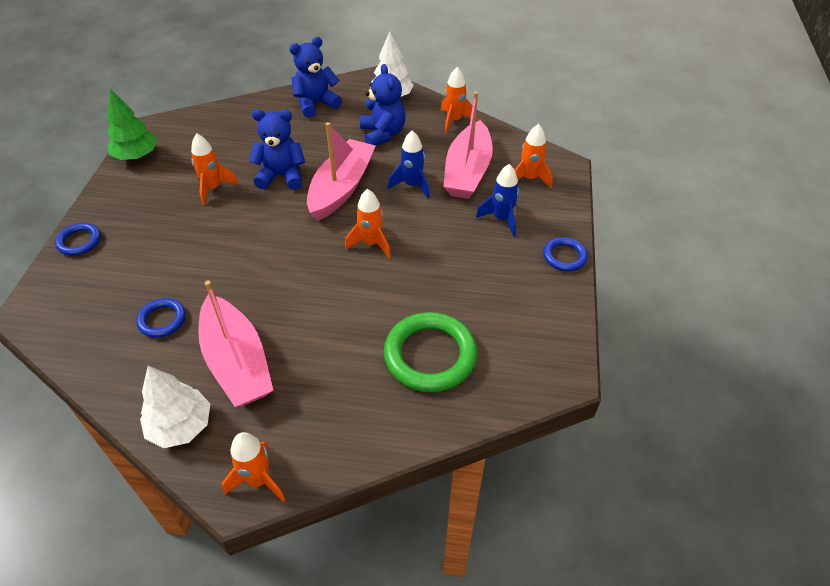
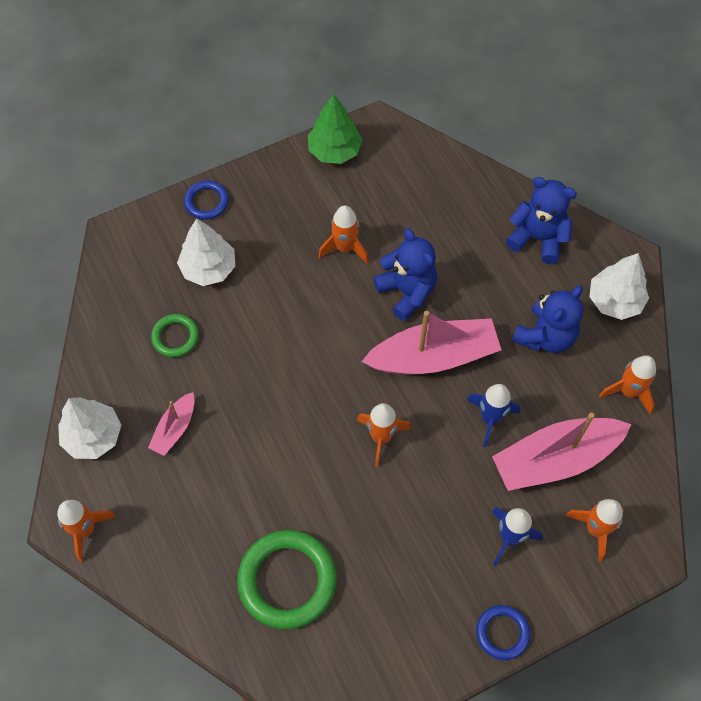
camera: 55 degrees right, 15 degrees up
blue ring [136,298,185,338] -> green ring [151,314,199,357]
pink boat [198,280,273,407] -> pink boat [148,392,195,456], size x0.51
none -> white tree [177,218,235,286]

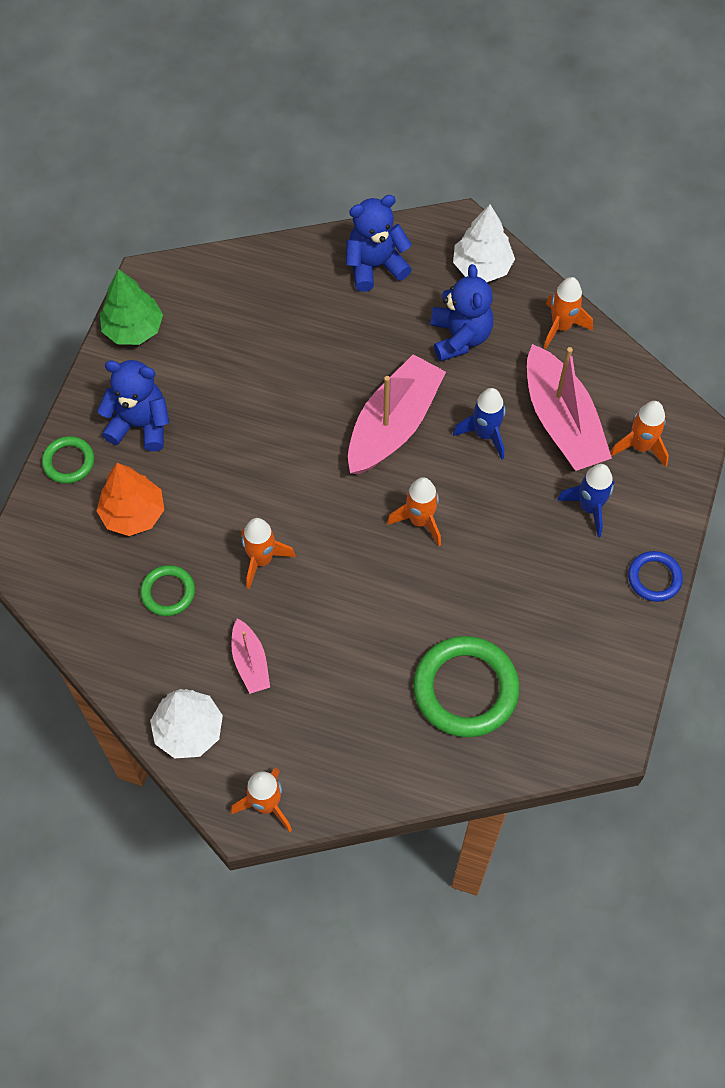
camera: 45 degrees left, 0 degrees up
white tree [177,218,235,286] -> orange tree [97,463,164,536]
blue ring [184,181,229,220] -> green ring [42,436,94,484]
orange rocket [318,205,369,264] -> orange rocket moved to [241,518,296,589]
blue teddy bear [373,229,437,321] -> blue teddy bear moved to [97,360,170,452]
pink boat [492,413,631,491] -> pink boat turned 45 degrees counterclockwise [527,344,612,471]

